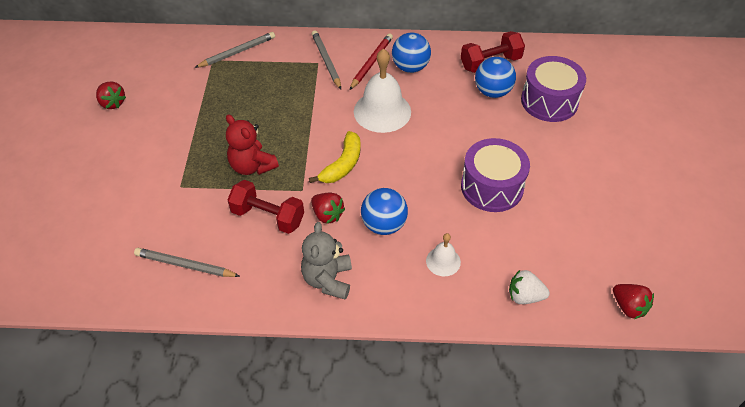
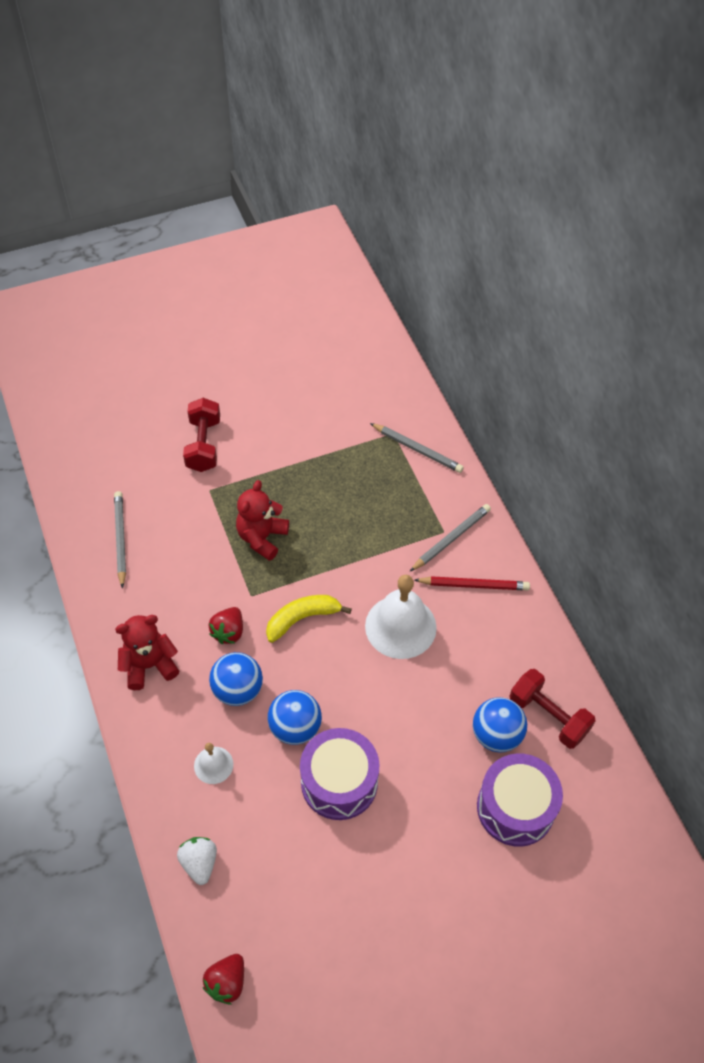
camera: 65 degrees right, 5 degrees up
red strawberry [96,82,126,109] -> none
red dumbbell [228,180,304,234] -> red dumbbell moved to [183,398,220,472]
grey teddy bear [301,222,352,299] -> red teddy bear [115,615,179,690]
yellow banana [309,131,361,183] -> yellow banana turned 150 degrees clockwise [266,595,352,643]
blue ball [392,33,431,73] -> blue ball moved to [268,690,322,745]

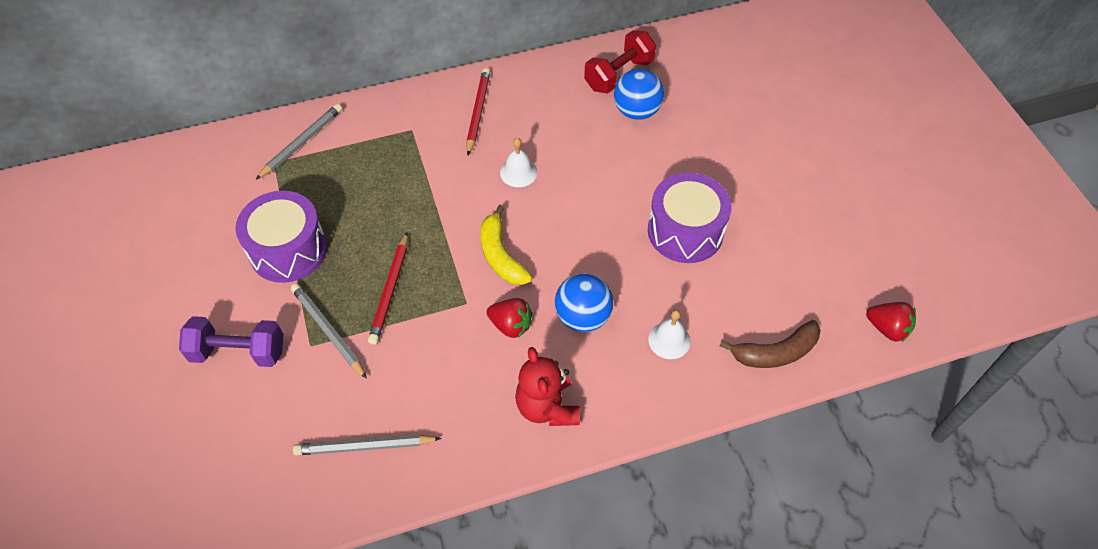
camera: 85 degrees left, 0 degrees up
white strawberry [177,837,217,885] -> brown banana [720,320,821,368]
red dumbbell [183,398,220,472] -> purple dumbbell [179,316,283,367]
red teddy bear [236,480,289,561] -> red pencil [368,232,408,345]
blue ball [268,690,322,745] -> none
white bell [365,575,437,659] -> white bell [500,138,537,187], size x0.51
grey pencil [410,504,491,571] -> grey pencil moved to [291,283,367,379]
purple drum [477,753,563,847] -> purple drum moved to [236,191,327,283]

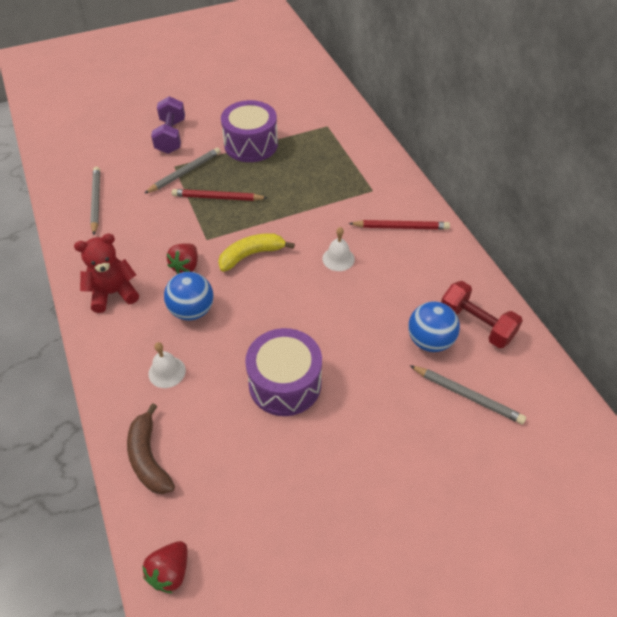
camera: 85 degrees right, 5 degrees down
grey pencil [255,104,342,180] -> grey pencil moved to [410,365,526,424]

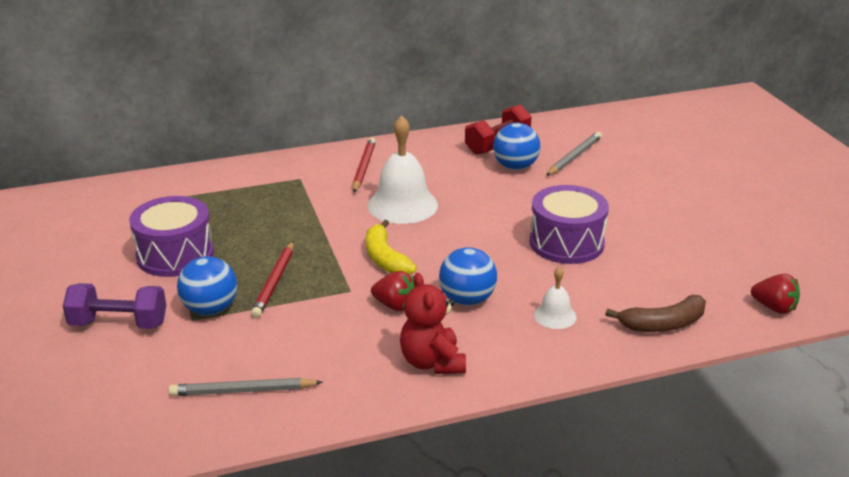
camera: 85 degrees left, 20 degrees down
grey pencil [144,147,221,194] -> blue ball [177,256,237,315]
white bell [322,227,355,271] -> white bell [367,115,438,224], size x1.96

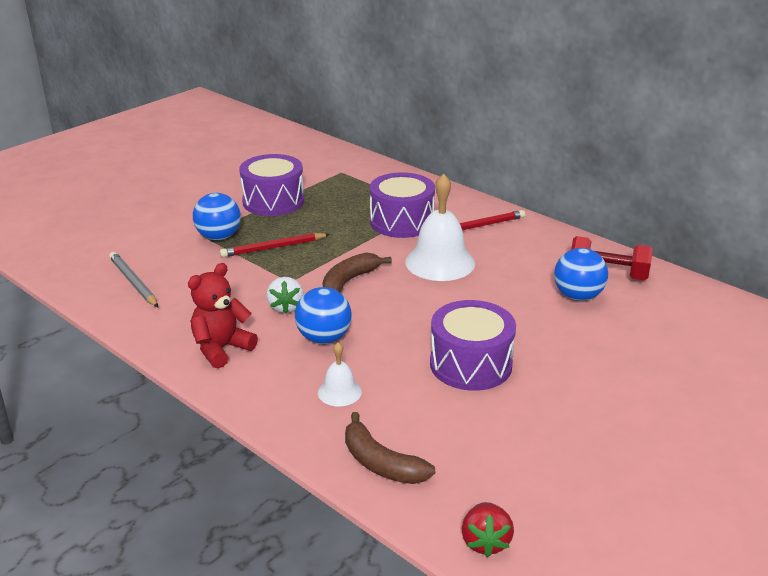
camera: 60 degrees right, 0 degrees up
purple dumbbell [63,283,166,329] -> none
yellow banana [366,220,417,275] -> brown banana [323,252,392,292]
red strawberry [371,271,415,311] -> white strawberry [266,277,304,314]
grey pencil [546,132,602,176] -> none
none -> purple drum [370,172,435,238]

